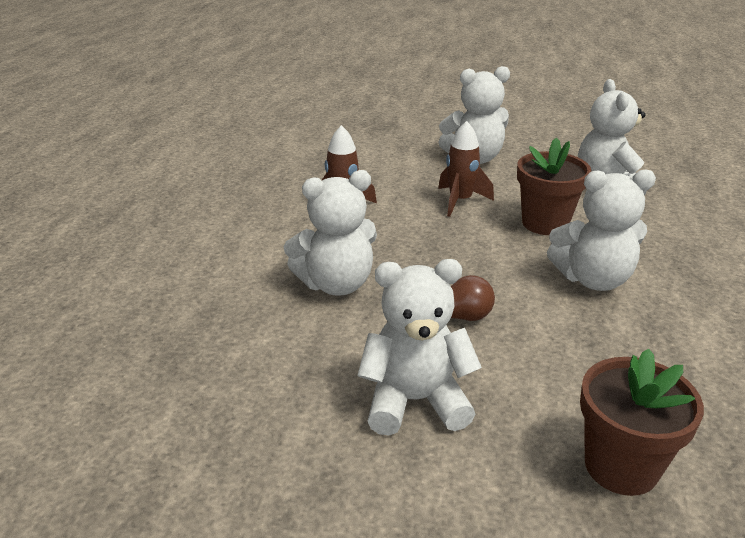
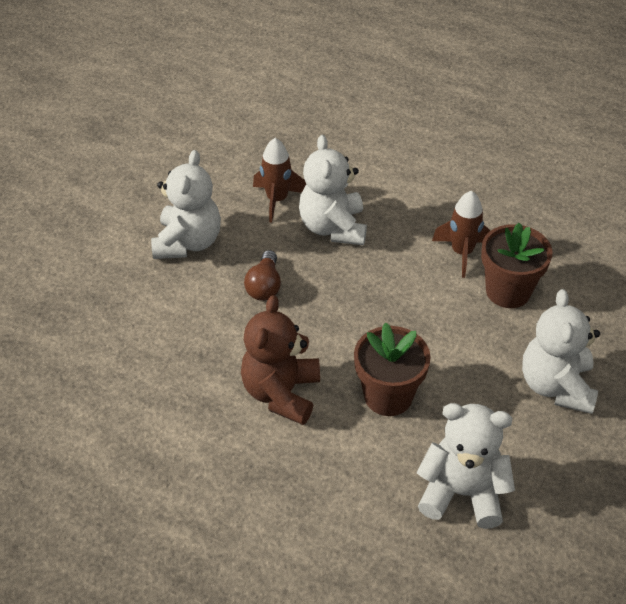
camera: 105 degrees right, 15 degrees up
brown rocket [438,121,494,217] -> brown rocket moved to [253,138,306,222]
white teddy bear [547,170,656,291] -> brown teddy bear [241,295,320,425]
brown flower pot [580,349,704,496] -> brown flower pot moved to [481,223,552,308]

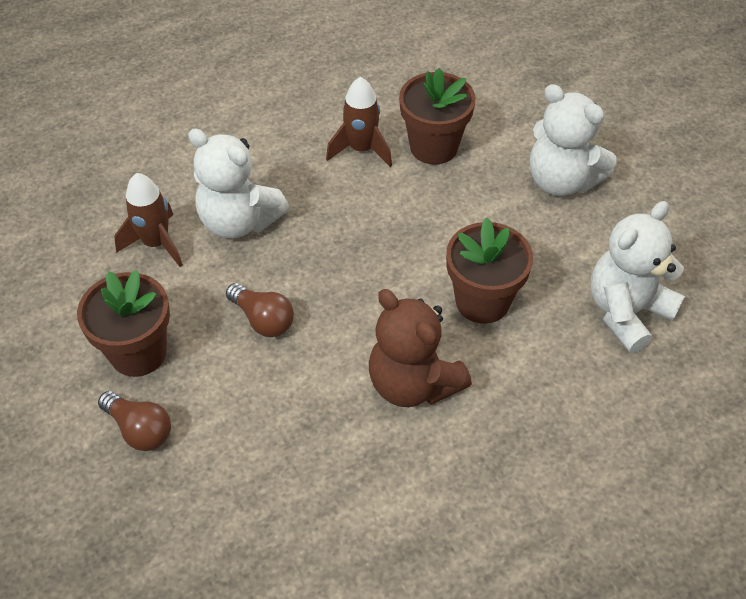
camera: 55 degrees left, 5 degrees up
white teddy bear [151,150,221,259] -> brown flower pot [77,270,170,377]
none -> brown light bulb [98,391,171,451]

